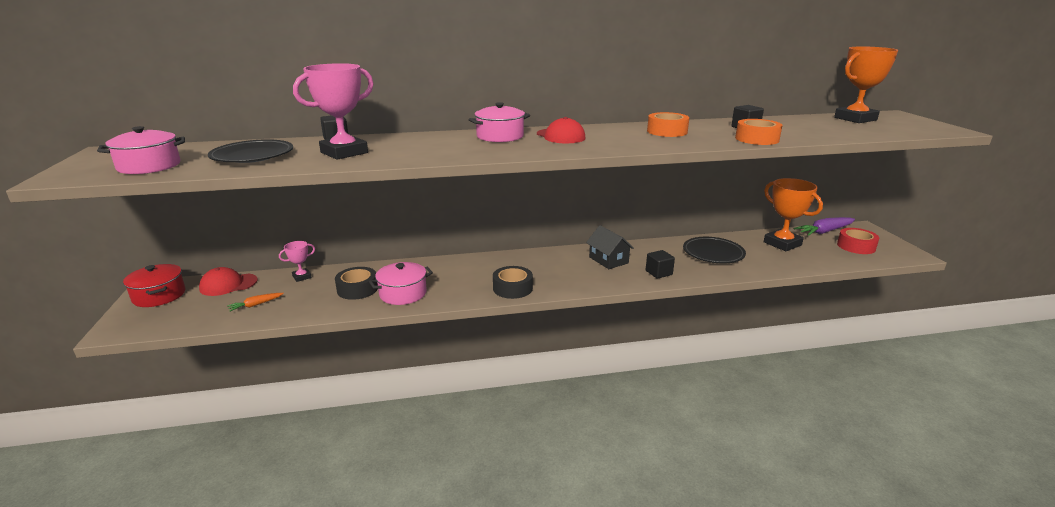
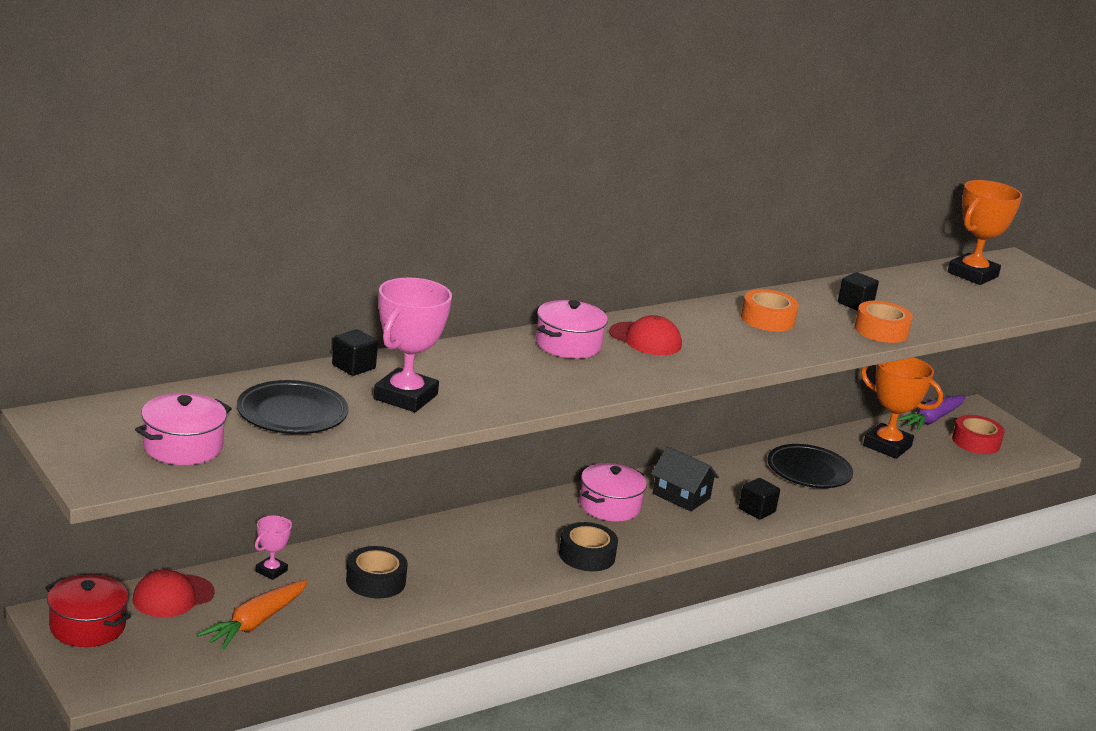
camera: 25 degrees left, 0 degrees up
orange carrot [227,293,284,311] -> orange carrot [197,580,308,650], size x1.87
pink pot [369,262,433,305] -> pink pot moved to [580,463,647,521]

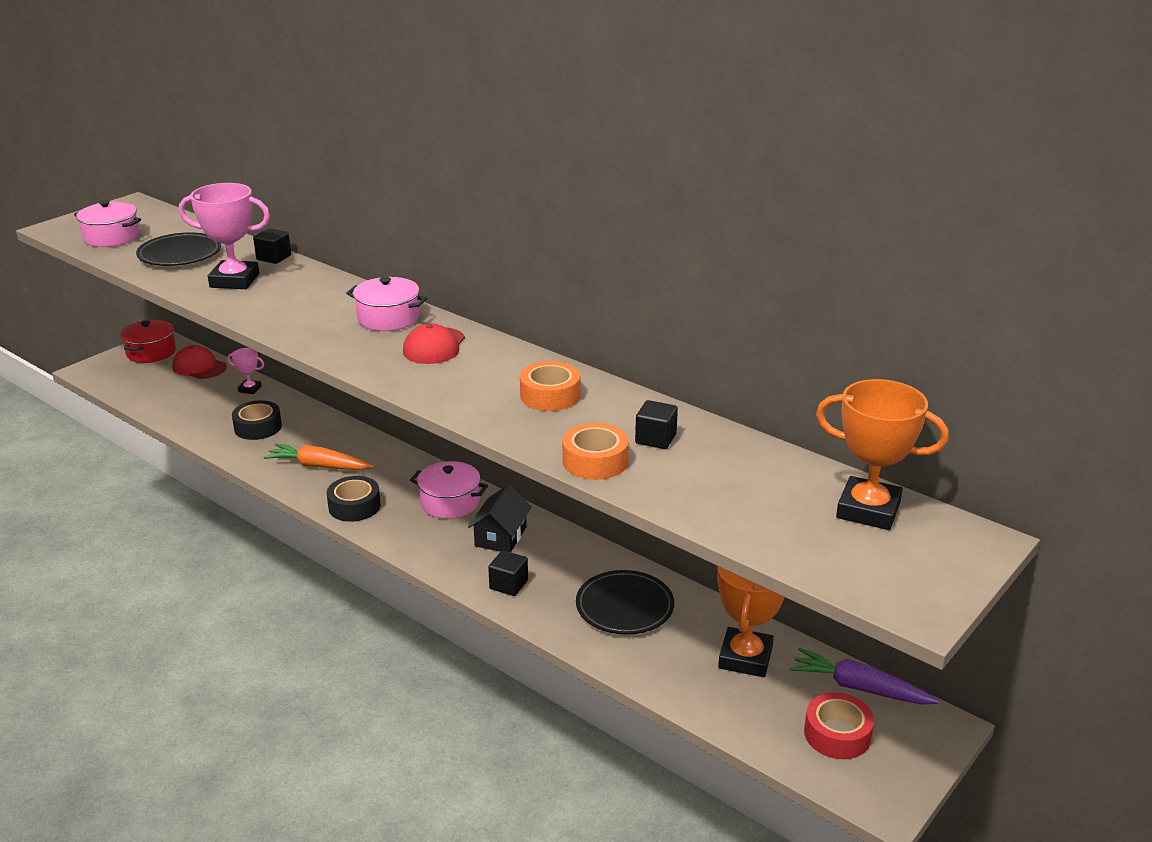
camera: 75 degrees right, 5 degrees up
orange carrot [197,580,308,650] -> orange carrot moved to [263,443,375,470]

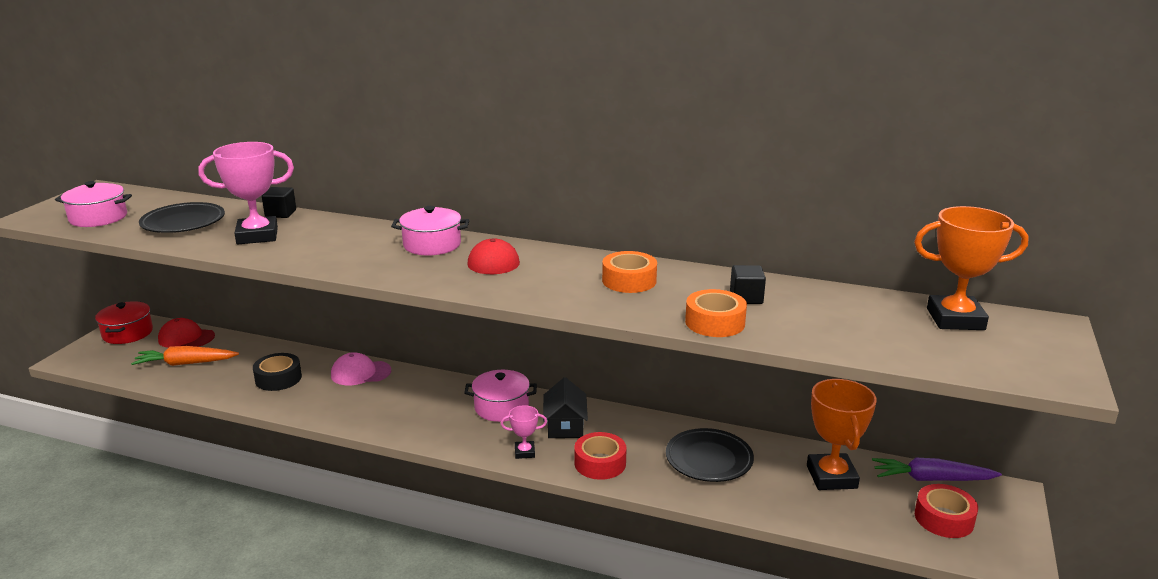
camera: 20 degrees left, 5 degrees down
pink trophy [227,348,264,394] -> pink trophy moved to [501,405,547,459]
orange carrot [263,443,375,470] -> orange carrot moved to [131,346,239,366]
black tape [327,476,381,522] -> none
black cube [488,550,528,596] -> red tape [574,432,627,480]
none -> pink cap [331,352,391,385]

